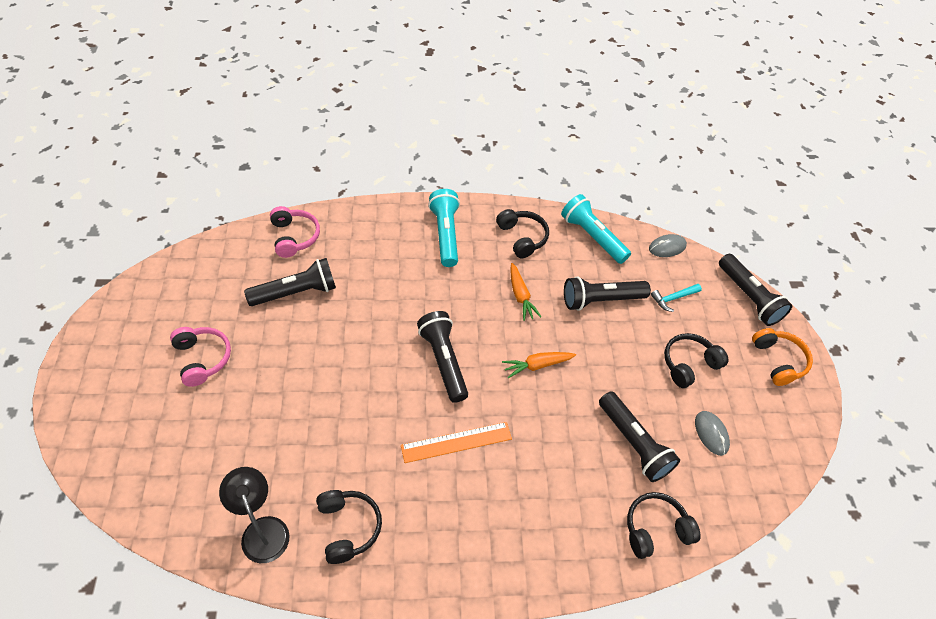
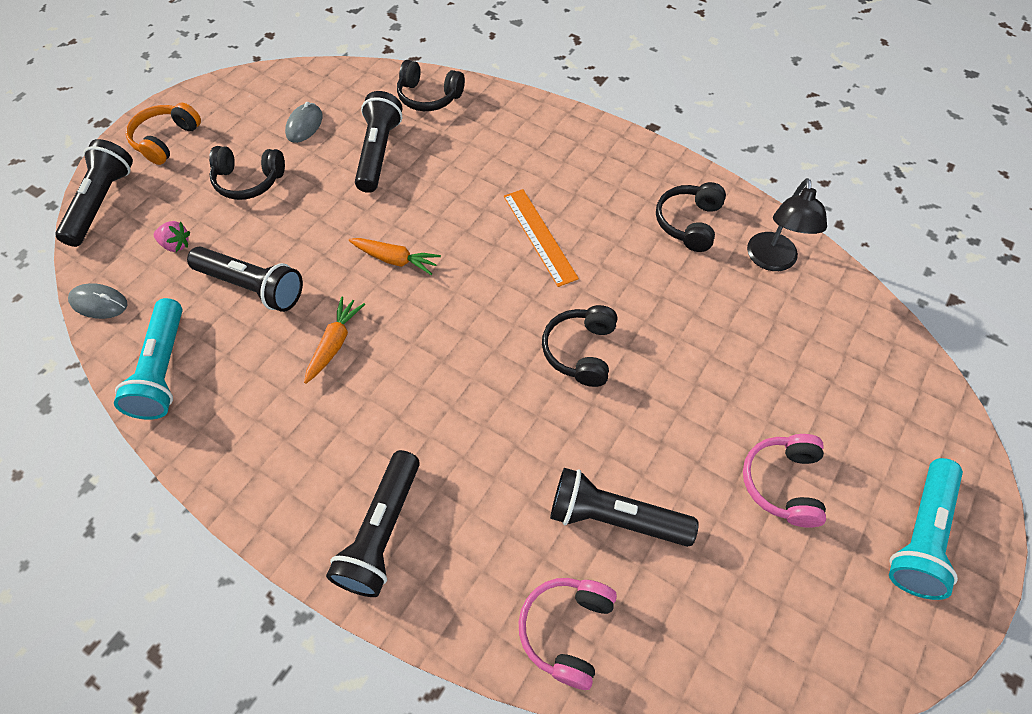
camera: 140 degrees left, 5 degrees up
orange ruler [401,422,512,463] -> orange ruler turned 45 degrees clockwise [504,189,579,287]
black flashlight [417,311,468,403] -> black flashlight moved to [326,450,420,597]
turquoise flashlight [428,189,460,267] -> turquoise flashlight moved to [889,458,963,600]
black headphones [496,209,549,258] -> black headphones moved to [542,305,617,387]
turquoise hammer [651,284,702,312] -> pink strawberry [154,221,190,252]

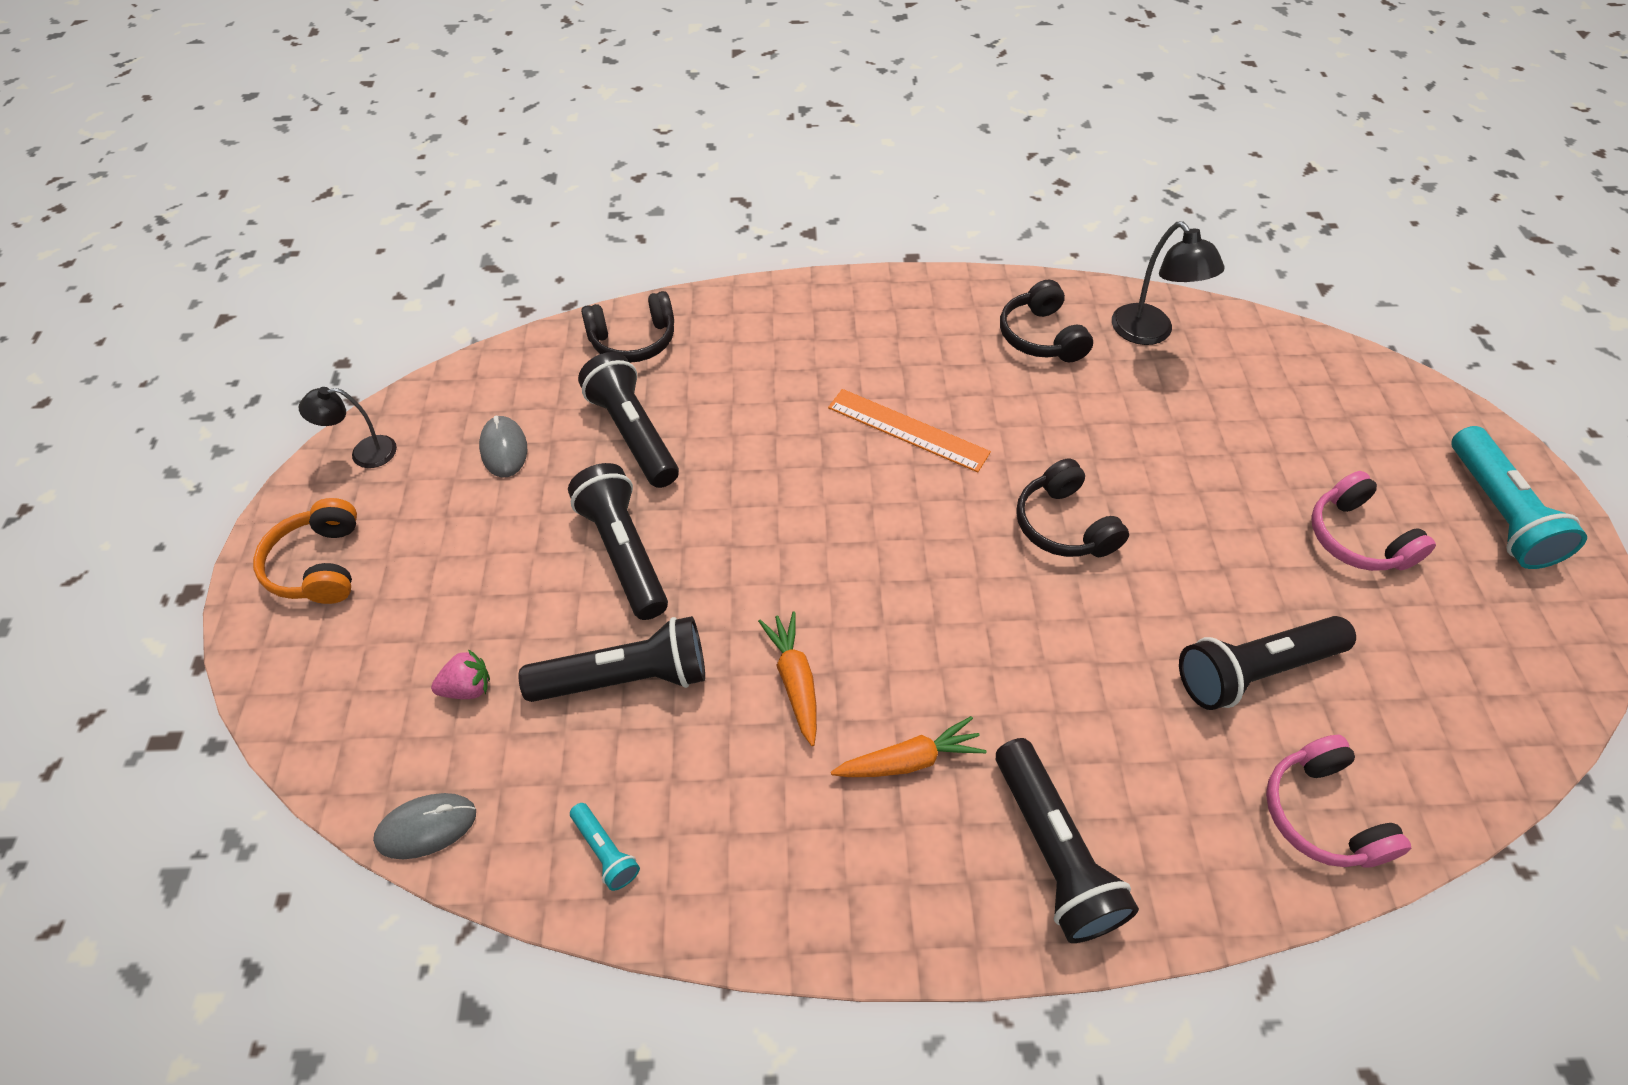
camera: 35 degrees left, 5 degrees down
black flashlight [55,139,133,247] -> black flashlight moved to [568,463,668,620]
turquoise flashlight [114,298,182,420] -> turquoise flashlight [570,803,640,891], size x0.48
black headphones [209,146,285,200] -> none
orange carrot [348,238,441,275] -> orange carrot moved to [831,716,987,777]
none -> black lamp [299,387,397,468]

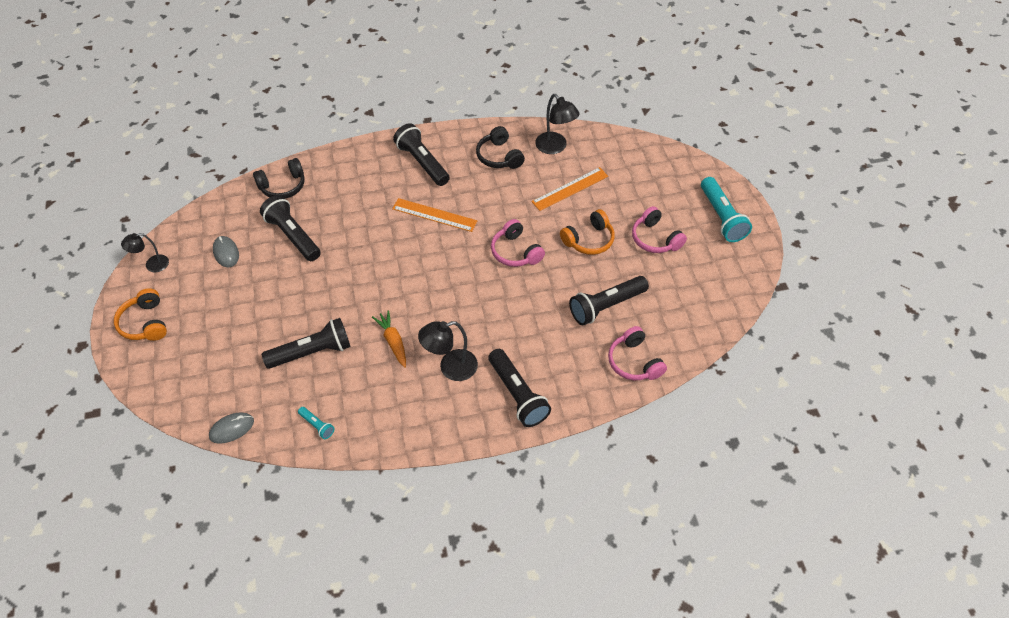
camera: 10 degrees left, 0 degrees up
pink strawberry [431,649,490,699] -> none
black flashlight [568,463,668,620] -> black flashlight moved to [393,123,450,186]
orange carrot [831,716,987,777] -> black lamp [418,321,478,381]
black headphones [1016,458,1129,557] -> pink headphones [491,219,545,267]
none -> orange ruler [531,167,608,211]
none -> orange headphones [560,209,615,255]

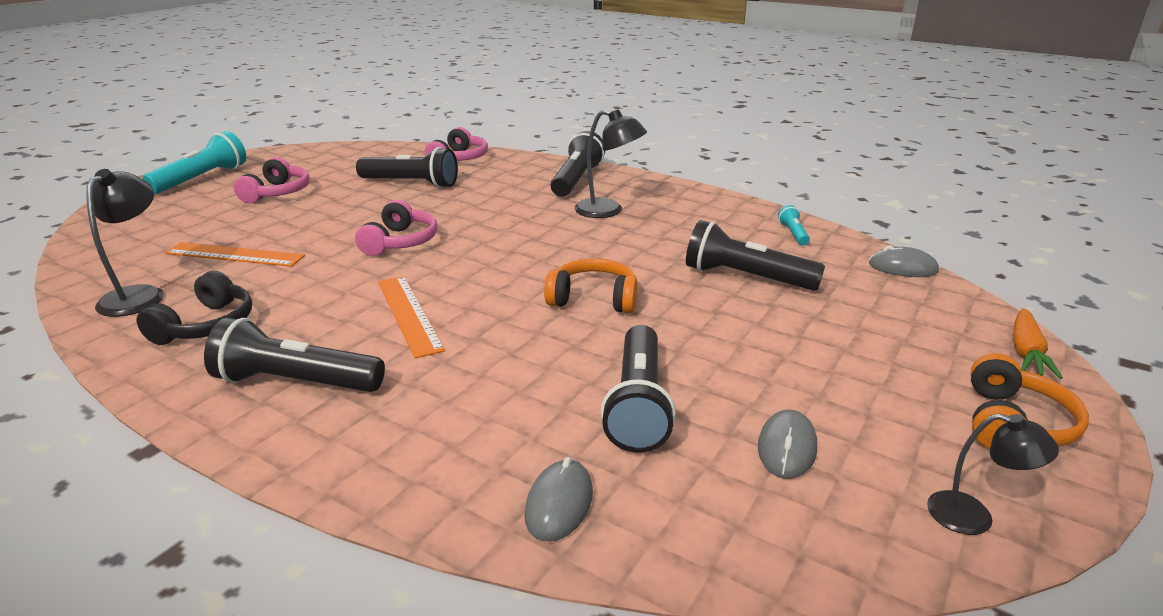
camera: 135 degrees left, 25 degrees down
black headphones [253,158,305,199] -> grey mouse [524,457,593,542]
orange carrot [372,310,406,368] -> orange carrot moved to [1013,308,1063,379]
black flashlight [393,123,450,186] -> black flashlight turned 90 degrees clockwise [204,318,385,392]
orange headphones [560,209,615,255] -> orange headphones moved to [544,258,638,313]

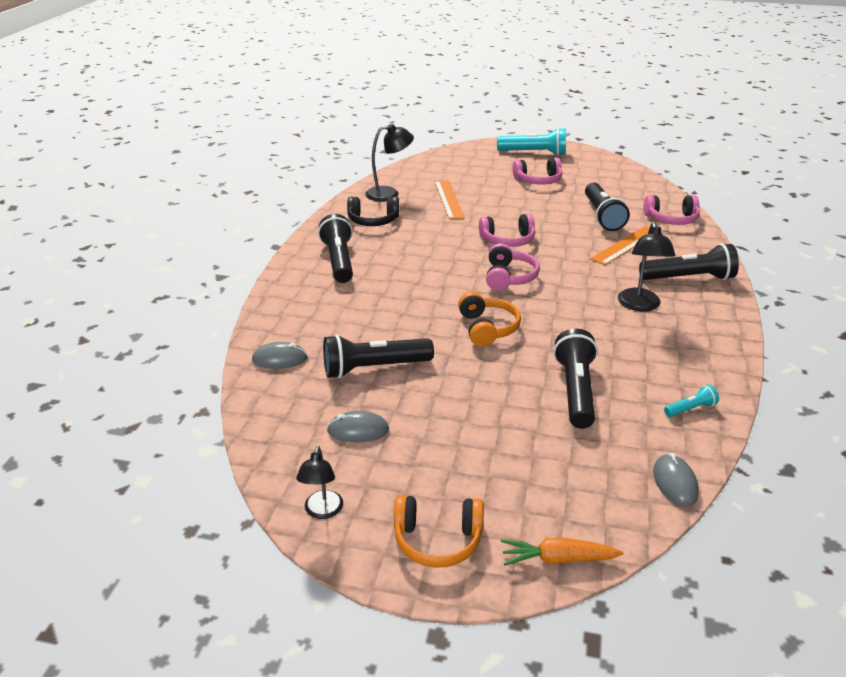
camera: 70 degrees right, 5 degrees up
orange ruler [378,276,445,358] -> orange ruler moved to [590,226,649,265]
none -> pink headphones [486,243,540,291]

